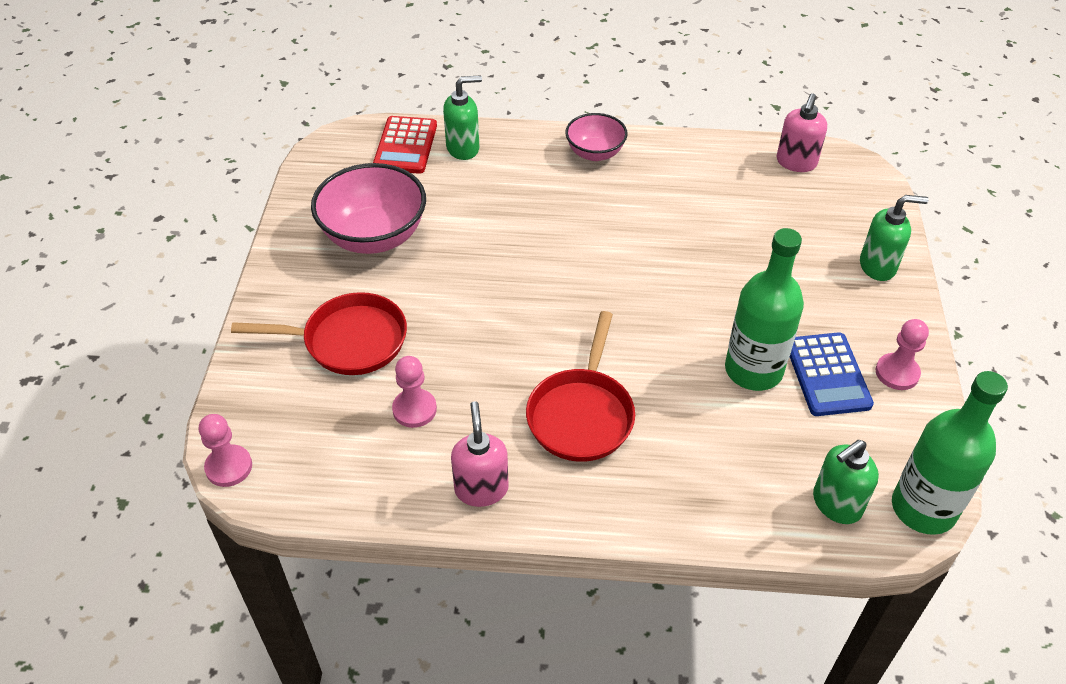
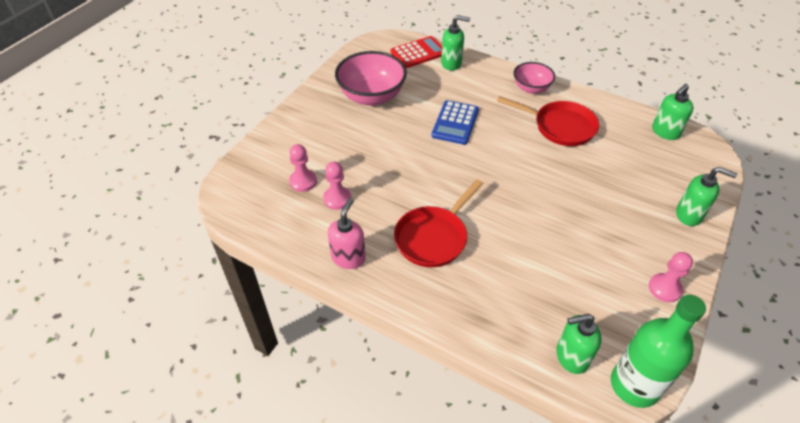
camera: 25 degrees right, 0 degrees up
pink pawn [199,414,252,487] -> pink pawn moved to [289,144,317,192]
red pan [231,292,407,375] -> red pan moved to [497,96,599,146]
red calculator [373,116,437,174] -> red calculator turned 150 degrees counterclockwise [391,36,442,68]
green bottle [725,228,804,391] -> none
pink soap dispenser [776,93,827,172] -> green soap dispenser [652,84,694,140]
blue calculator [790,332,874,416] -> blue calculator moved to [431,100,479,145]

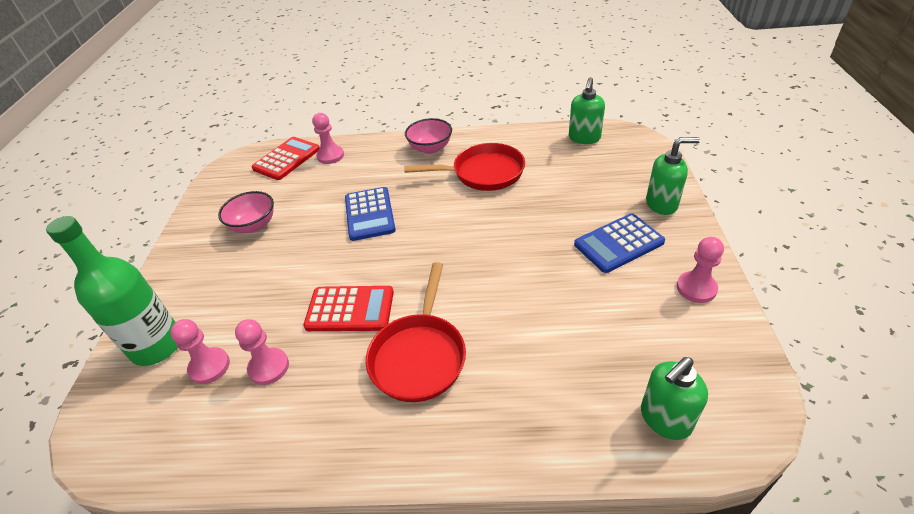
camera: 25 degrees left, 5 degrees down
pink soap dispenser [328,198,366,269] -> none
pink bowl [335,51,407,106] -> pink bowl [218,191,274,233], size x0.59
green soap dispenser [441,15,470,70] -> pink pawn [312,113,344,164]
green bottle [611,295,706,408] -> green bottle moved to [46,216,178,366]
none -> red calculator [303,286,394,331]
none -> blue calculator [574,213,665,273]

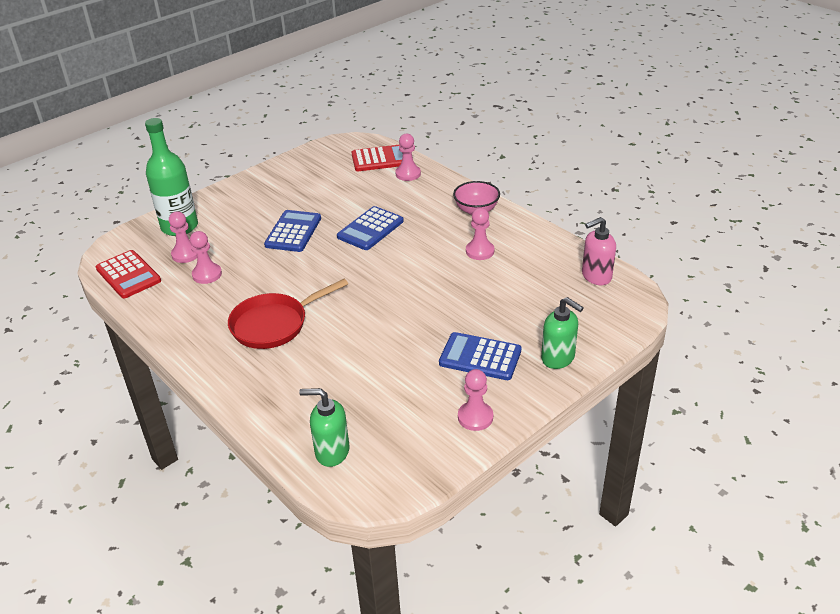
camera: 45 degrees right, 5 degrees down
pink bowl [218,191,274,233] -> none
red calculator [303,286,394,331] -> red calculator moved to [96,250,161,298]
red pan [404,143,525,191] -> pink pawn [466,208,494,260]
green soap dispenser [569,77,605,144] -> pink soap dispenser [582,217,616,285]
none -> blue calculator [264,210,321,252]

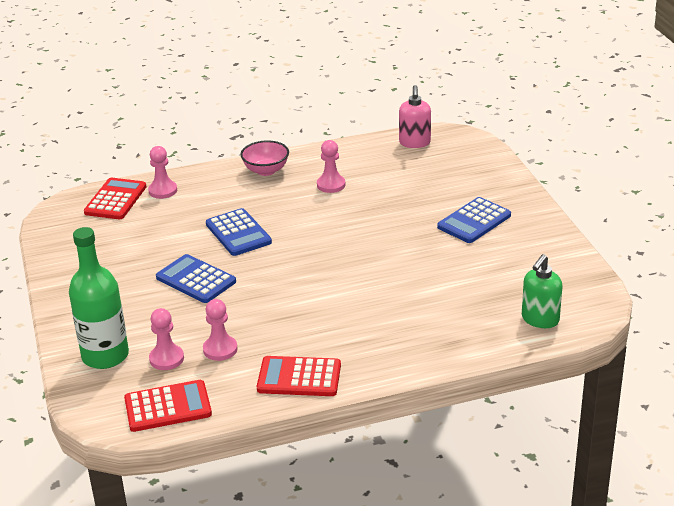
camera: 65 degrees left, 5 degrees down
red pan [228,279,348,349] -> none
pink pawn [458,369,493,431] -> none
green soap dispenser [541,297,584,369] -> none
none -> red calculator [257,356,341,396]

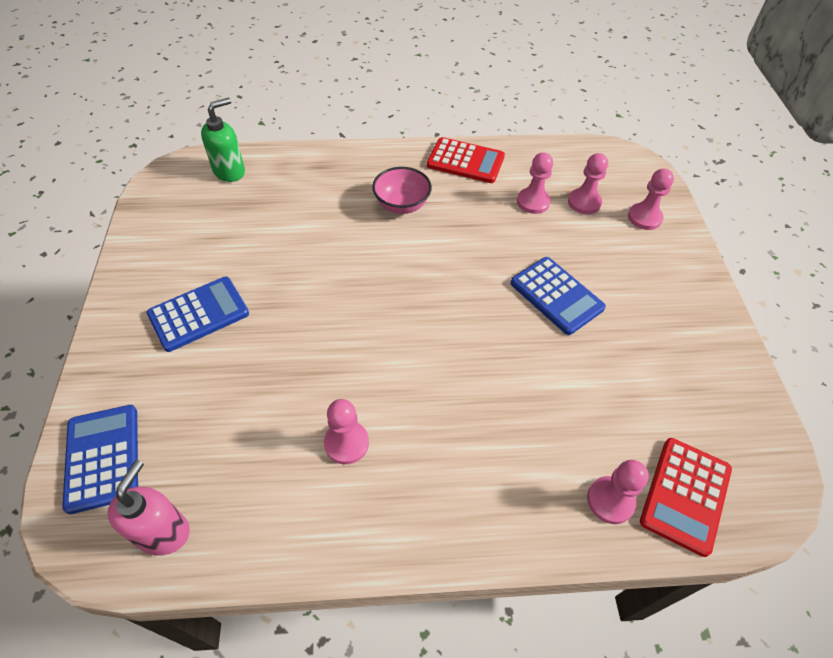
camera: 170 degrees left, 20 degrees up
green bottle [69,227,129,369] -> pink pawn [628,168,674,230]
red calculator [124,380,212,432] -> none
blue calculator [206,208,272,256] -> blue calculator moved to [62,405,138,514]
pink bowl [240,140,289,176] -> pink bowl moved to [372,167,432,214]

